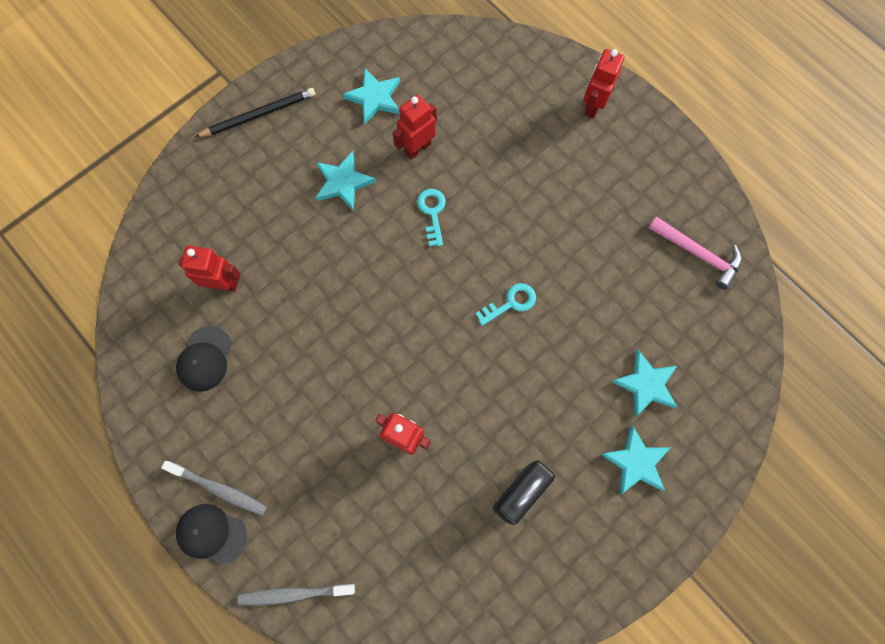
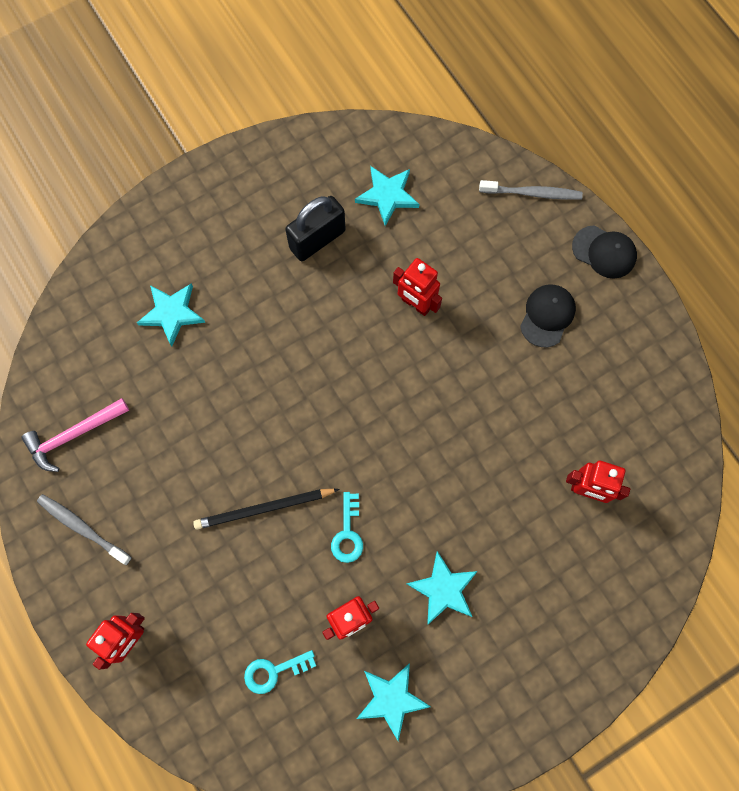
camera: 170 degrees left, 0 degrees up
grey toothbrush [161,461,267,516] -> grey toothbrush moved to [37,494,132,565]
black cap [176,326,232,392] -> black cap moved to [520,285,576,347]
black pencil [195,88,315,137] -> black pencil moved to [193,489,339,529]
turquoise key [476,283,536,326] -> turquoise key moved to [244,650,316,694]
turquoise star [601,425,671,495] -> turquoise star moved to [355,166,419,226]
pink hammer [649,216,742,290] -> pink hammer turned 75 degrees counterclockwise [21,398,129,472]

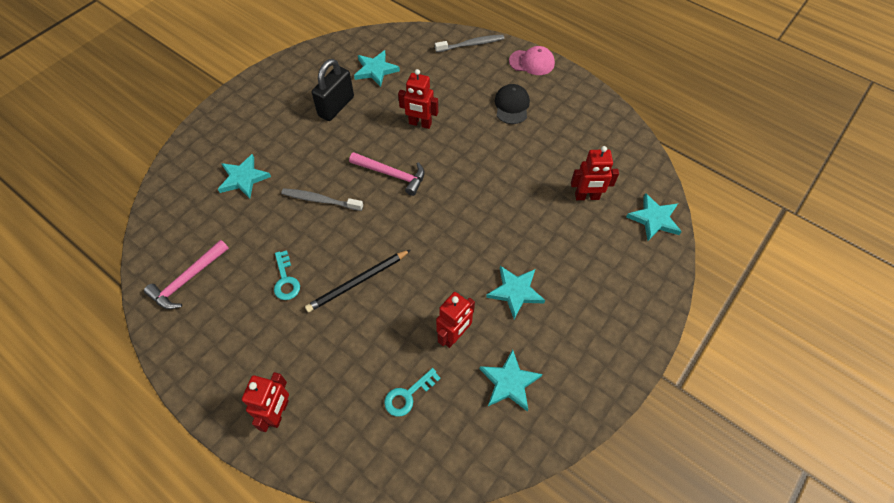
camera: 20 degrees left, 15 degrees down
grey toothbrush [37,494,132,565] -> grey toothbrush moved to [281,188,363,211]
turquoise key [331,492,363,563] -> turquoise key moved to [274,250,300,300]
black cap [572,226,637,279] -> pink cap [509,46,555,75]
none -> pink hammer [349,152,425,196]
none -> turquoise star [626,193,682,241]

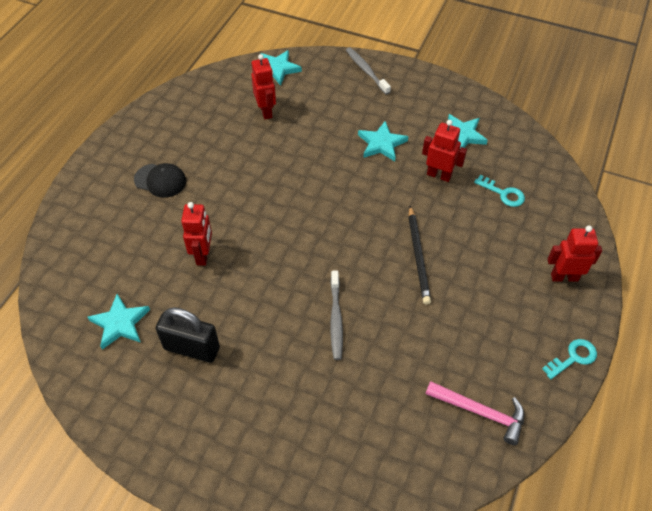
camera: 105 degrees left, 5 degrees down
turquoise star [218,154,271,199] -> none
turquoise key [274,250,300,300] -> turquoise key moved to [542,339,597,379]
black pencil [305,250,410,313] -> black pencil turned 45 degrees clockwise [408,206,431,305]
pink hammer [349,152,425,196] -> none
grey toothbrush [435,35,504,52] -> grey toothbrush moved to [346,48,391,95]
black cap [495,84,530,124] -> black cap turned 150 degrees counterclockwise [134,163,186,198]
pink cap [509,46,555,75] -> none

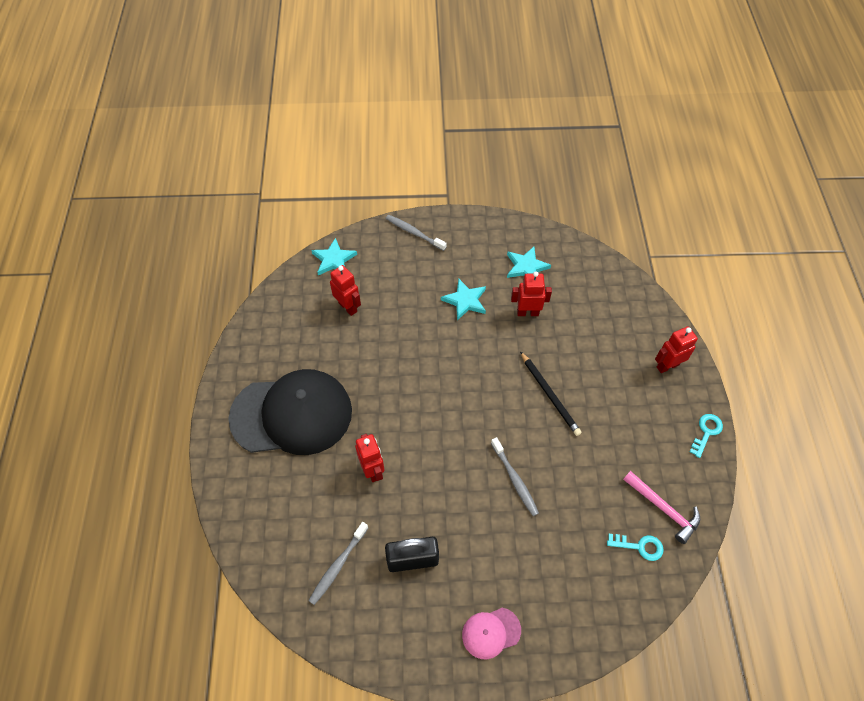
camera: 25 degrees left, 5 degrees up
turquoise star [87,294,150,350] -> grey toothbrush [308,522,368,605]
black cap [134,163,186,198] -> black cap [228,369,352,455], size x2.35
pink hammer [425,381,524,445] -> pink hammer turned 45 degrees clockwise [623,471,700,544]
turquoise key [474,175,525,207] -> turquoise key moved to [607,534,664,561]
none -> pink cap [462,608,521,659]

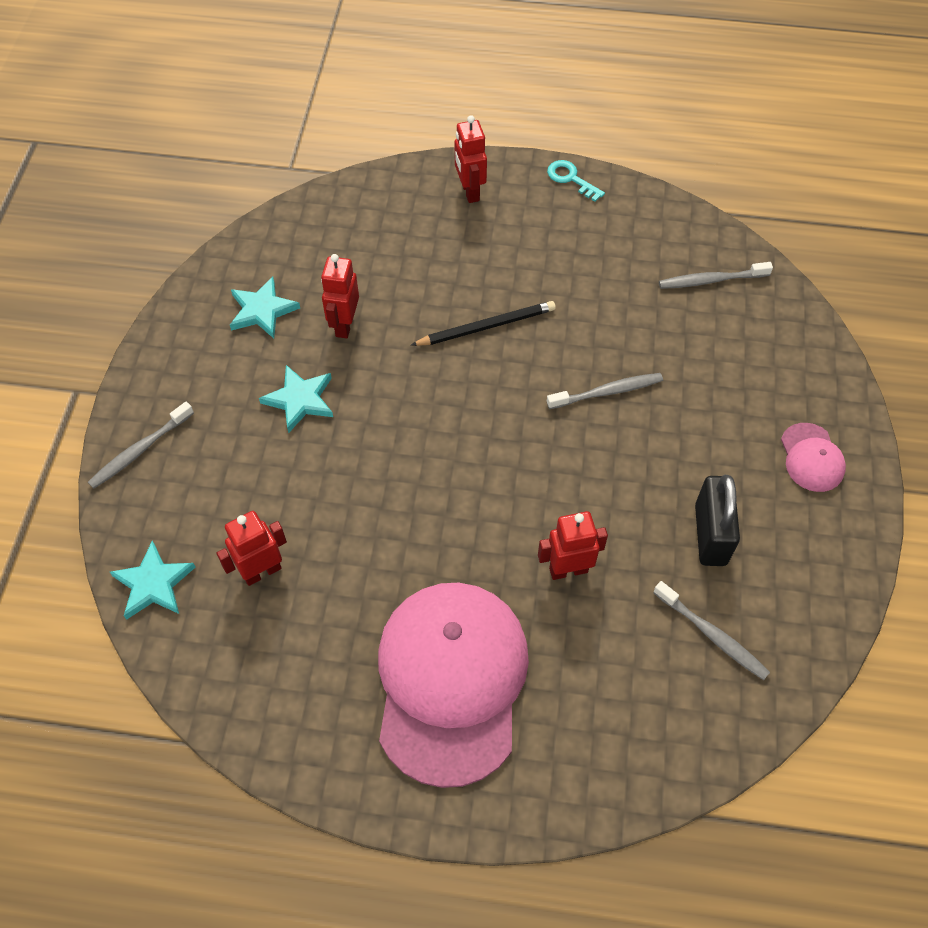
camera: 80 degrees left, 0 degrees up
black cap [228,369,352,455] -> pink cap [378,583,529,788]
turquoise key [607,534,664,561] -> grey toothbrush [659,262,773,289]
pink hammer [623,471,700,544] -> none

